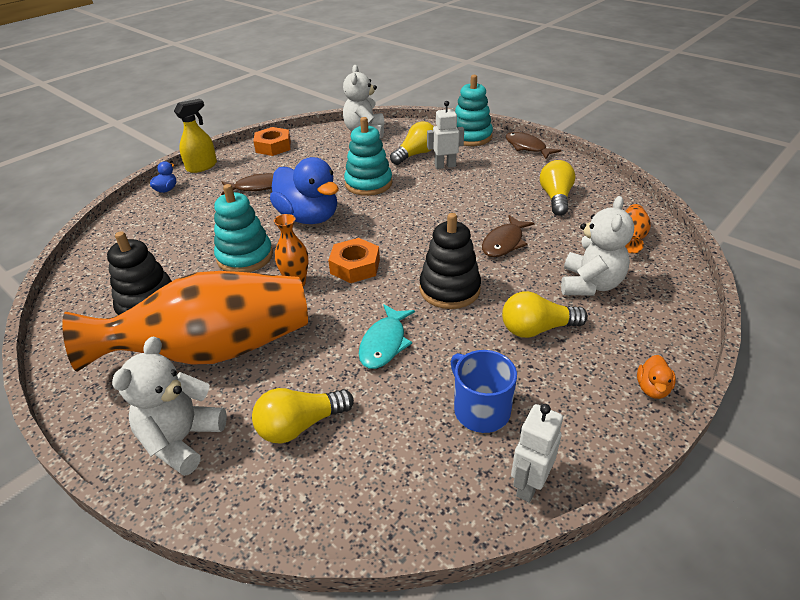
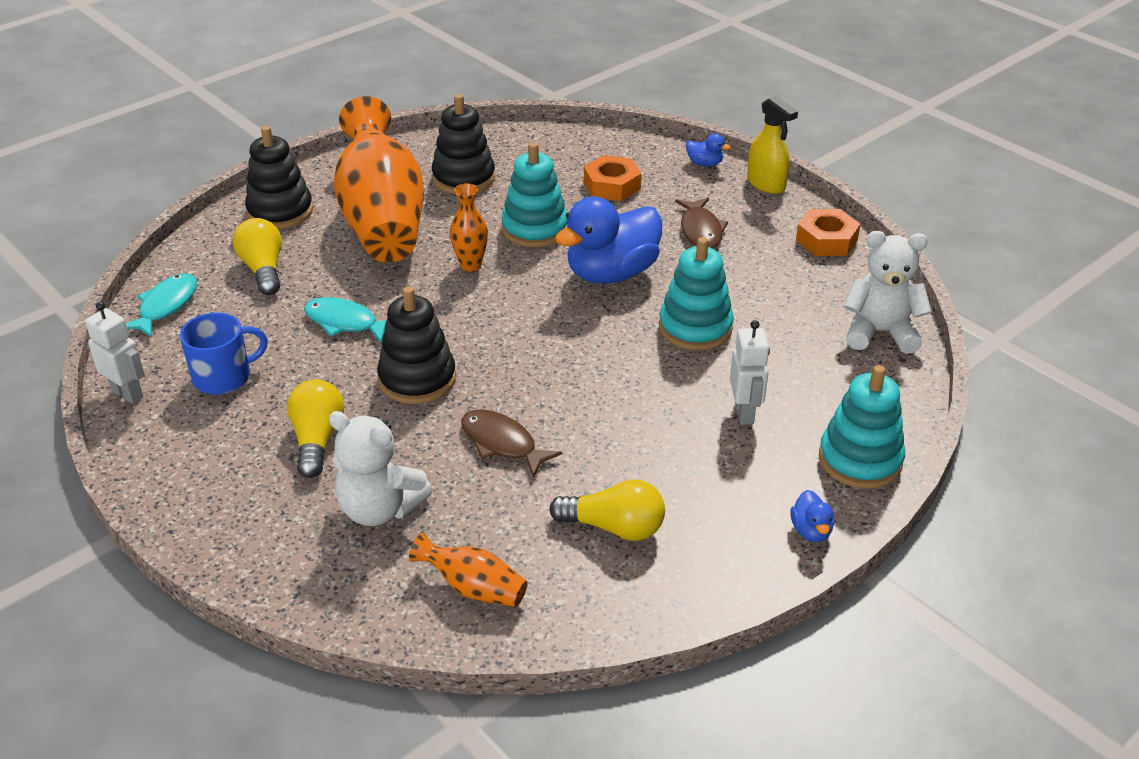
camera: 95 degrees right, 0 degrees up
white teddy bear [112,337,227,476] -> black stacking toy [245,126,313,229]
orange nut [328,238,380,283] -> orange nut moved to [584,155,642,201]
yellow light bulb [390,121,434,165] -> none
brown fish [506,132,561,159] -> blue duck [790,490,835,542]
orange duck [637,355,676,399] -> none
none -> turquoise fish [126,274,197,337]

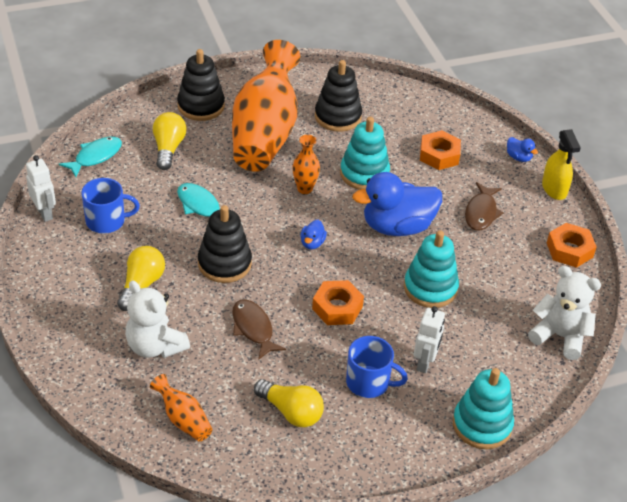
camera: 20 degrees right, 5 degrees up
blue duck [790,490,835,542] -> blue duck moved to [300,220,327,249]
none -> orange nut [312,280,364,325]
none -> blue mug [346,336,408,398]

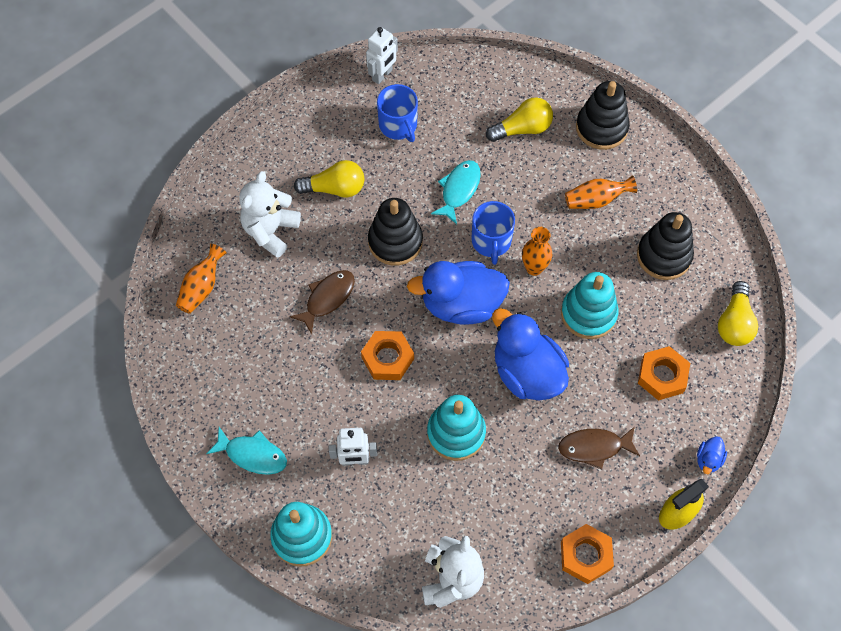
camera: 70 degrees right, 20 degrees up
turquoise fish [59,137,122,177] -> turquoise fish moved to [206,427,287,475]
orange vase [232,40,300,172] -> orange vase [565,175,637,209], size x0.41
yellow light bulb [254,379,324,427] -> yellow light bulb moved to [718,281,758,346]
blue duck [300,220,327,249] -> blue duck [407,261,510,325], size x2.40
blue mug [346,336,408,398] -> blue mug moved to [471,201,515,265]

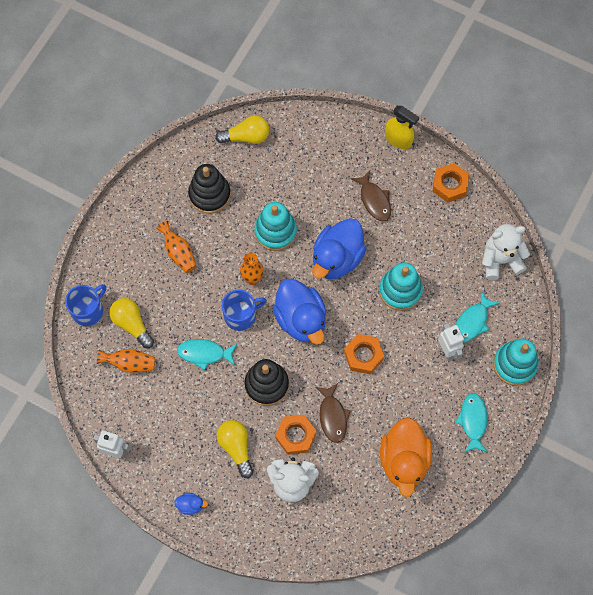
camera: 110 degrees left, 5 degrees up
orange vase [176,244,227,314] -> orange vase moved to [97,349,155,373]
brown fish [289,270,355,335] -> brown fish turned 120 degrees counterclockwise [315,383,351,443]
blue mug [377,84,418,142] -> blue mug moved to [65,284,107,326]
black stacking toy [576,81,630,150] -> none
orange nut [638,346,690,401] -> orange nut moved to [275,415,316,455]
blue duck [697,436,727,474] -> blue duck moved to [174,493,208,515]
none -> orange duck [380,417,432,497]
none -> turquoise fish [455,291,500,343]

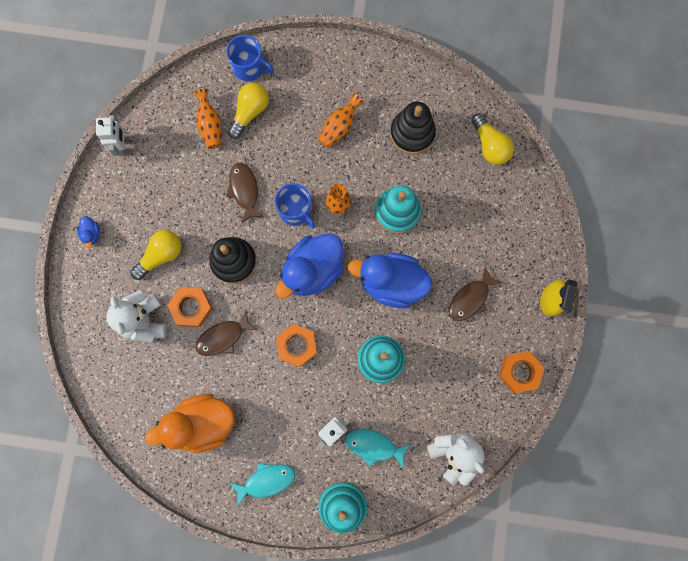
camera: 70 degrees right, 10 degrees up
turquoise fish [177,339,237,370] -> brown fish [226,163,264,224]

